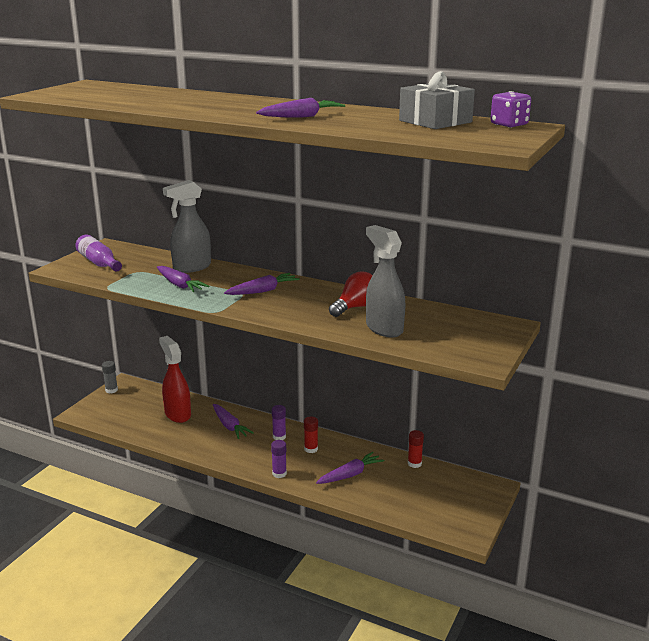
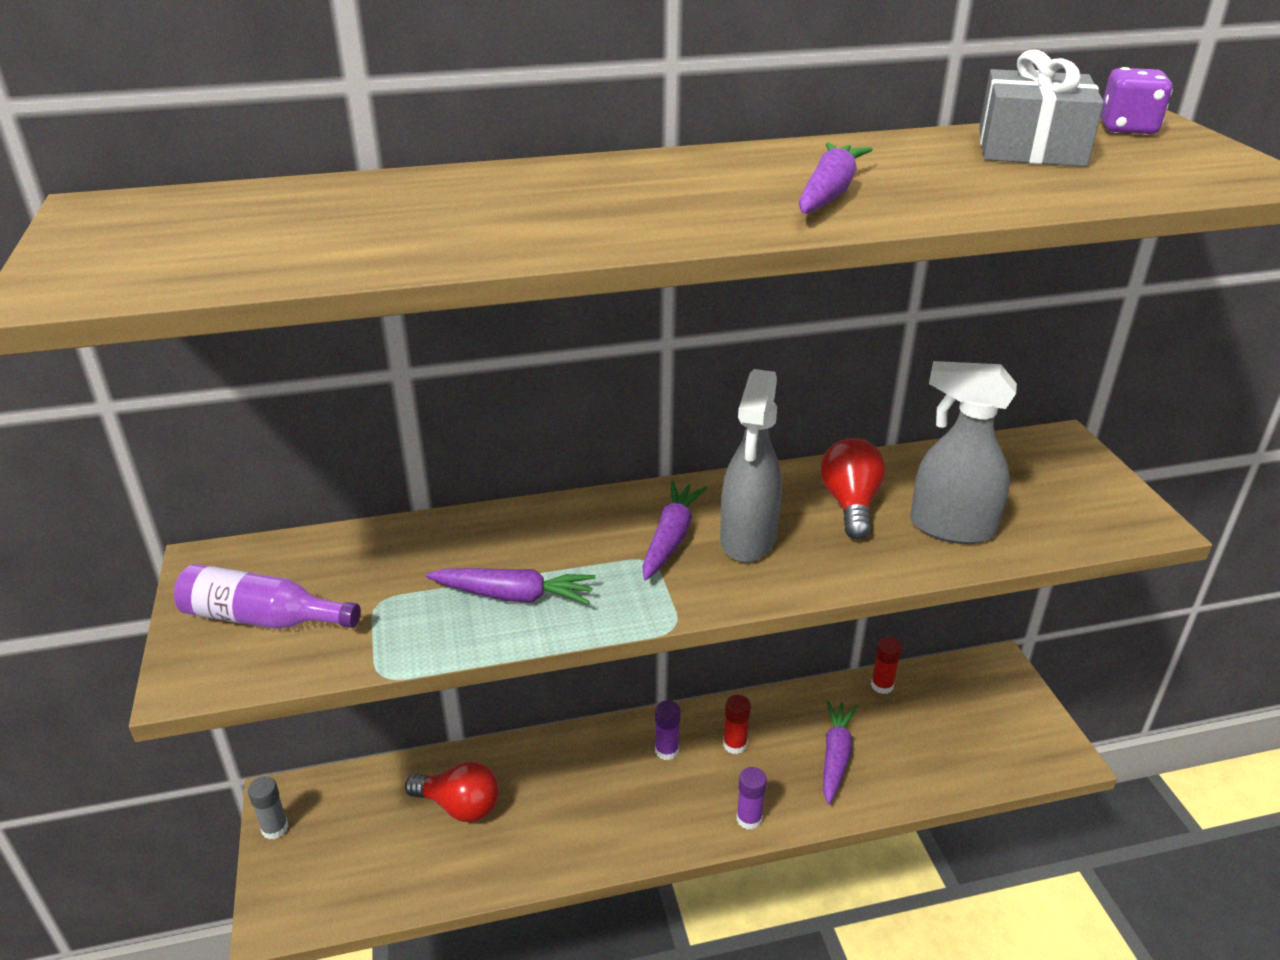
camera: 40 degrees left, 10 degrees up
red spray bottle [159,336,191,423] -> red light bulb [405,761,499,822]
grey spray bottle [163,180,211,273] -> grey spray bottle moved to [720,369,782,563]
purple carrot [213,404,254,439] -> none

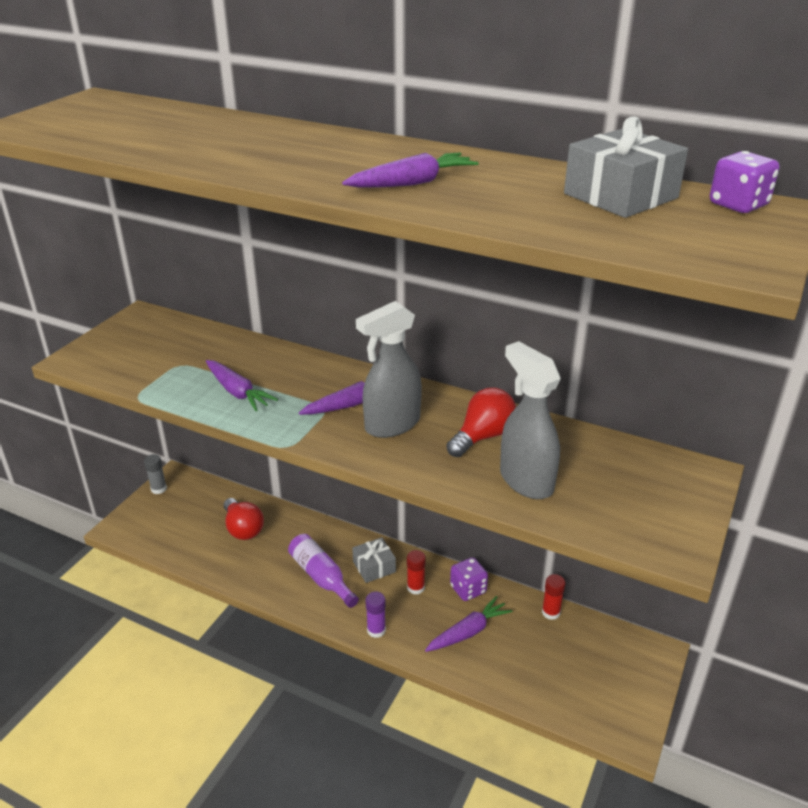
camera: 40 degrees right, 0 degrees up
purple bottle [174,564,361,629] -> purple bottle moved to [288,534,359,608]
purple glue stick [655,700,681,760] -> grey gift [352,537,396,583]
none -> purple dice [450,557,488,601]

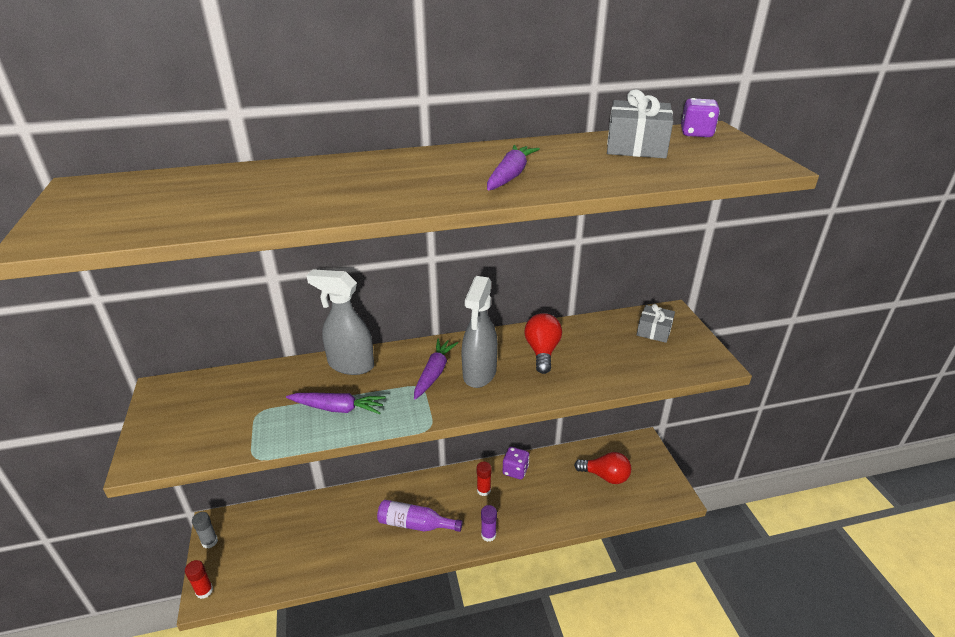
camera: 40 degrees left, 0 degrees up
red light bulb [224,498,264,540] -> red light bulb moved to [574,452,631,484]
grey gift [352,537,396,583] -> grey gift moved to [637,304,675,343]
purple carrot [425,596,512,652] -> none
grey spray bottle [500,341,561,499] -> grey spray bottle moved to [307,269,374,375]
red glue stick [542,574,565,620] -> red glue stick moved to [185,560,213,599]

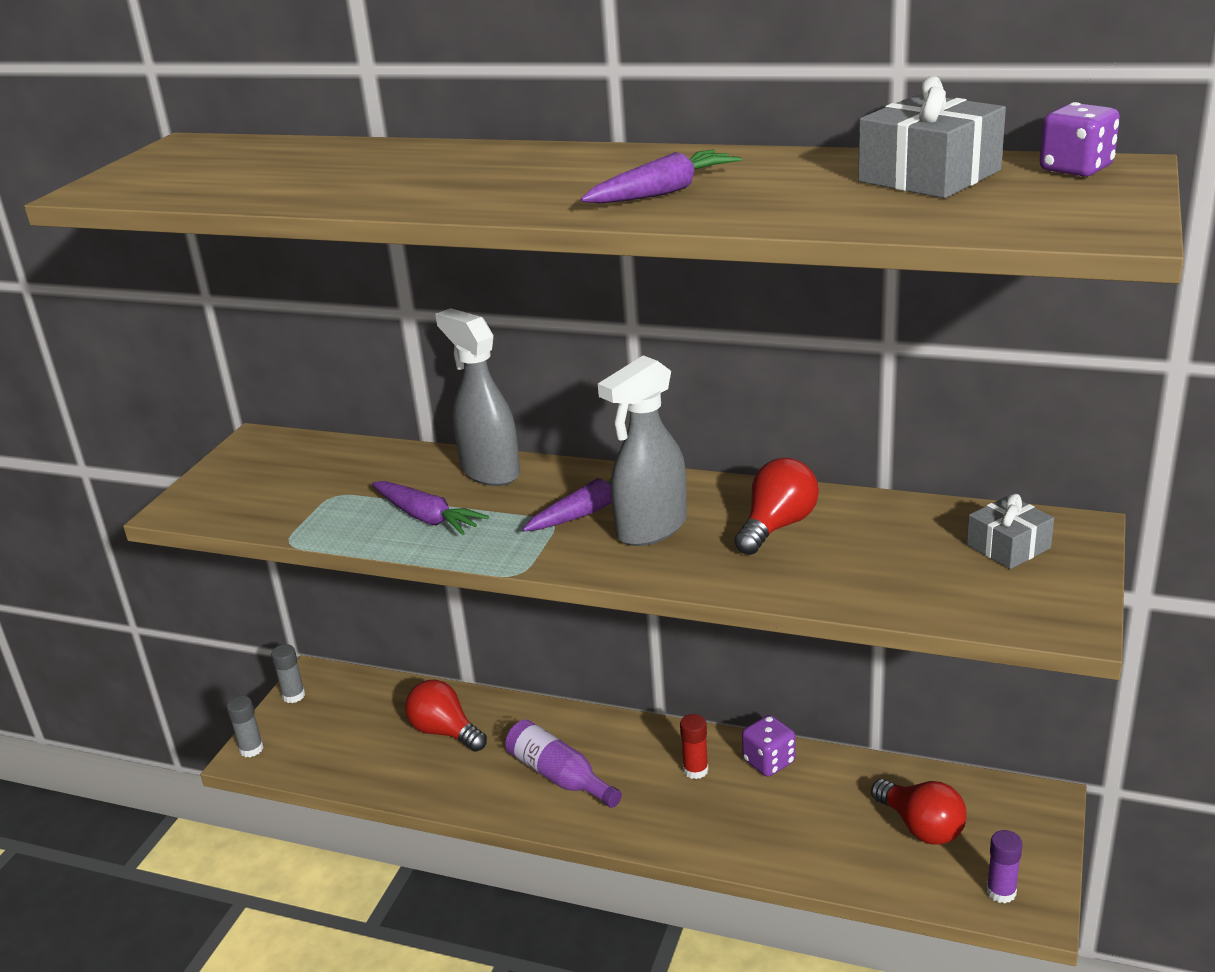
camera: 35 degrees right, 5 degrees down
red glue stick [185,560,213,599] -> grey glue stick [227,696,264,757]
purple glue stick [481,505,497,542] -> purple glue stick moved to [987,830,1023,903]
none -> red light bulb [405,680,487,752]

